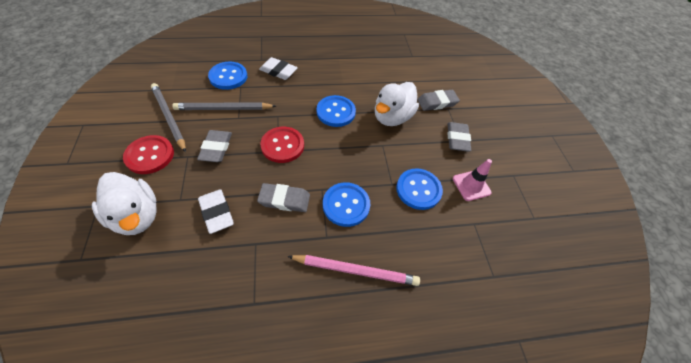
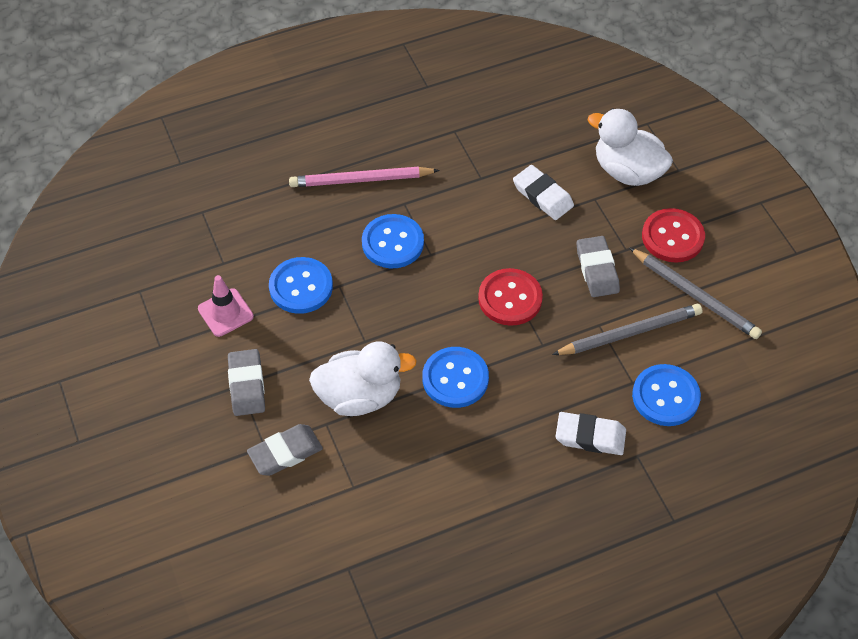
camera: 170 degrees right, 0 degrees up
grey eraser [257,183,310,212] -> none
white duck [375,82,419,126] -> white duck turned 60 degrees clockwise [309,342,417,416]

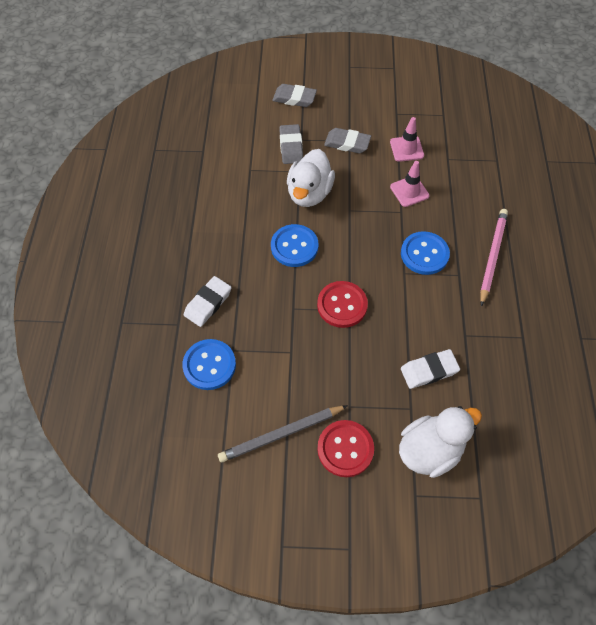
camera: 115 degrees right, 5 degrees up
blue button [269,257,333,314] -> pink traffic cone [390,161,430,207]
grey pencil [552,304,703,355] -> none
grey eraser [577,236,620,297] -> grey eraser moved to [272,84,317,107]

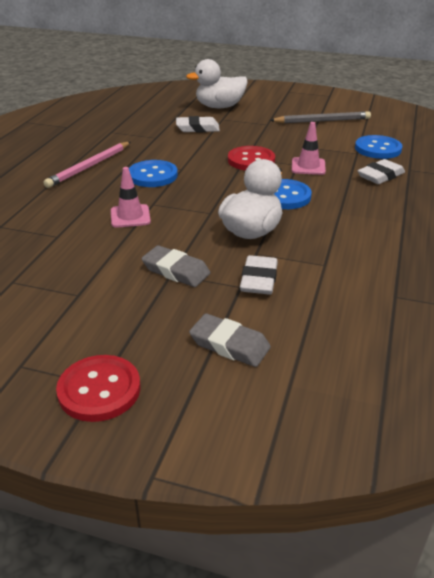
camera: 165 degrees left, 25 degrees down
grey eraser [279,124,303,164] -> white eraser [240,255,278,295]
red button [317,420,374,477] -> red button moved to [56,355,140,422]
pink traffic cone [390,117,424,162] -> pink traffic cone moved to [292,122,326,175]

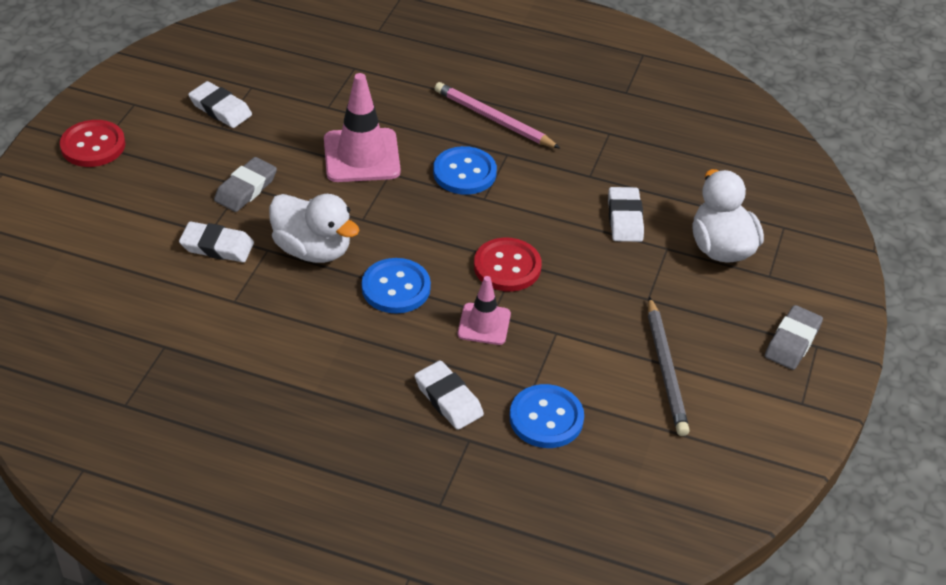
camera: 90 degrees right, 10 degrees up
pink traffic cone [111,167,151,228] -> pink traffic cone [324,73,401,182], size x1.69
grey eraser [189,314,271,367] -> grey eraser moved to [765,305,823,370]
none -> white eraser [188,81,252,128]

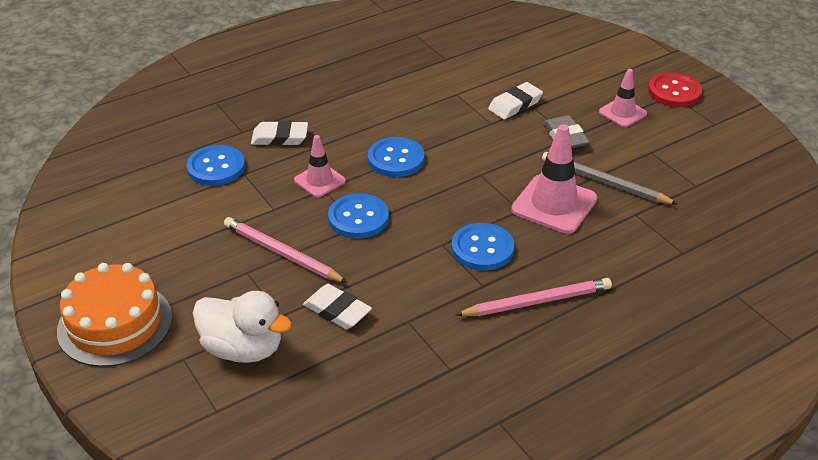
camera: 130 degrees right, 5 degrees down
white eraser [188,81,252,128] -> none
white duck [269,194,360,263] -> none
red button [474,238,542,292] -> blue button [328,193,389,239]
grey pencil [648,297,690,436] -> grey pencil moved to [542,152,678,204]
grey eraser [765,305,823,370] -> orange cake [57,263,172,367]
none -> pink pencil [224,217,348,283]
none -> pink traffic cone [599,69,647,127]

